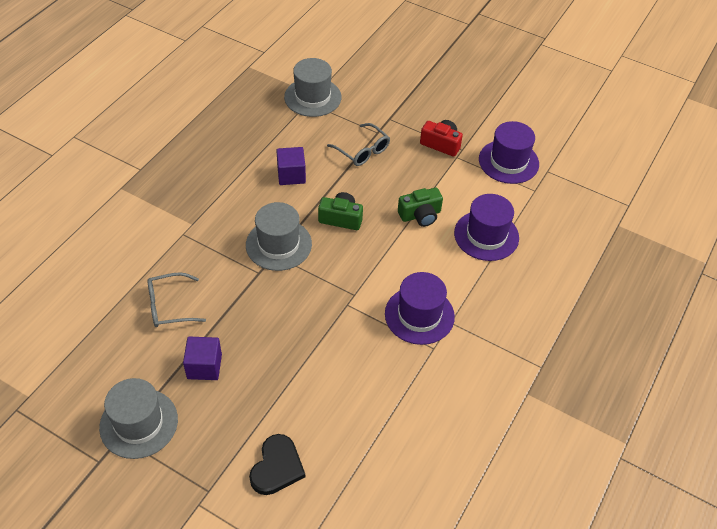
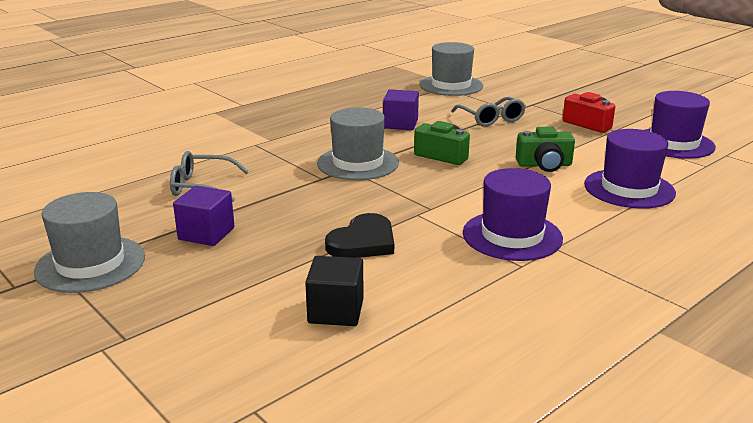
camera: 20 degrees right, 25 degrees down
black heart [249,434,305,495] -> black heart moved to [325,213,394,258]
none -> black cube [305,256,364,326]

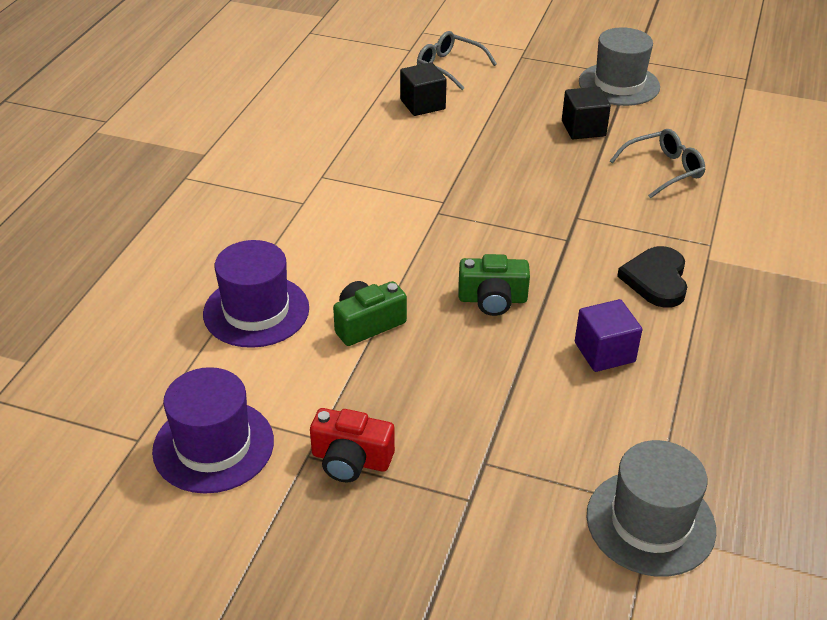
camera: 150 degrees right, 15 degrees up
purple cube [173,186,234,246] -> black cube [562,87,611,139]
grey hat [317,107,399,180] -> none
black heart [325,213,394,258] -> black heart moved to [617,246,687,308]
grey glasses [451,97,526,126] -> grey glasses moved to [417,31,497,90]
purple hat [463,168,563,261] -> none

